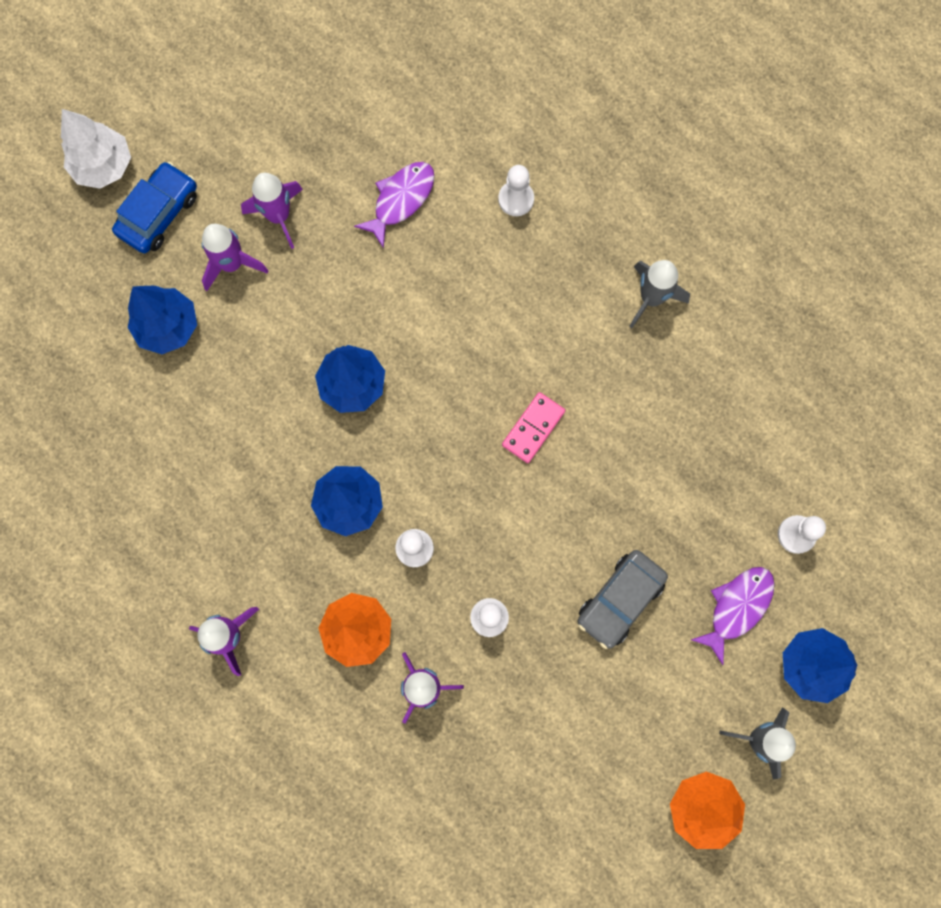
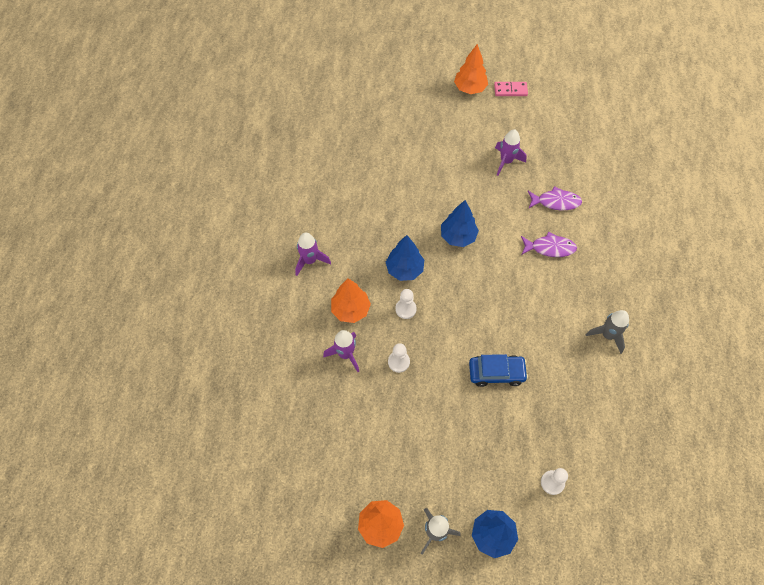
camera: 55 degrees right, 15 degrees down
white tree [61,109,131,189] -> orange tree [454,44,488,94]
blue car [112,162,197,253] -> blue car moved to [469,354,528,387]
blue tree [128,286,197,354] -> none
purple rocket [202,224,269,291] -> none
white pawn [498,165,534,216] -> none
pink domino [502,392,565,463] -> pink domino moved to [494,82,528,96]
grey car [577,550,668,649] -> none
purple fish [691,567,775,665] -> purple fish moved to [521,231,577,257]

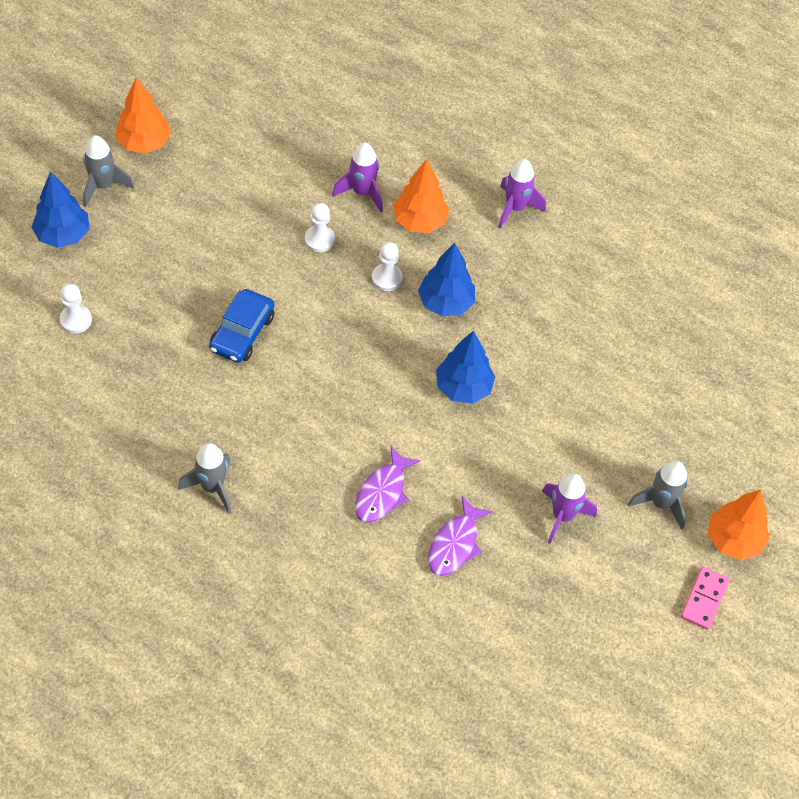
camera: 110 degrees right, 5 degrees down
none -> grey rocket [628,461,688,530]

